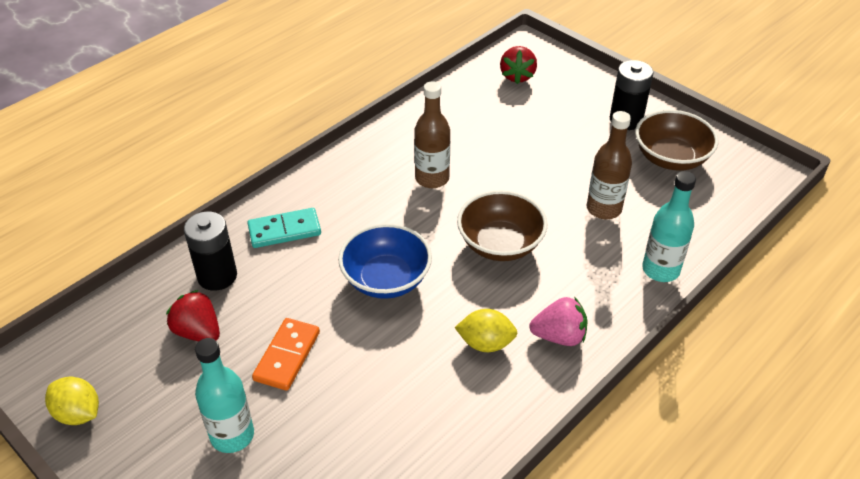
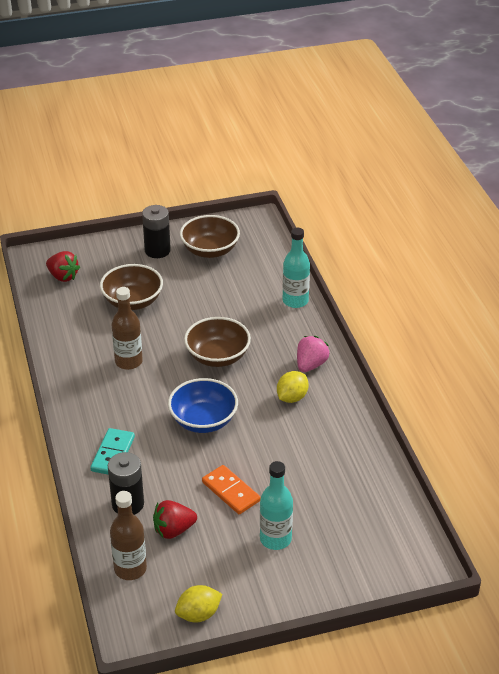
camera: 60 degrees left, 5 degrees down
brown bottle [587,111,632,219] -> brown bottle moved to [110,491,147,580]
none -> brown bowl [100,264,163,310]

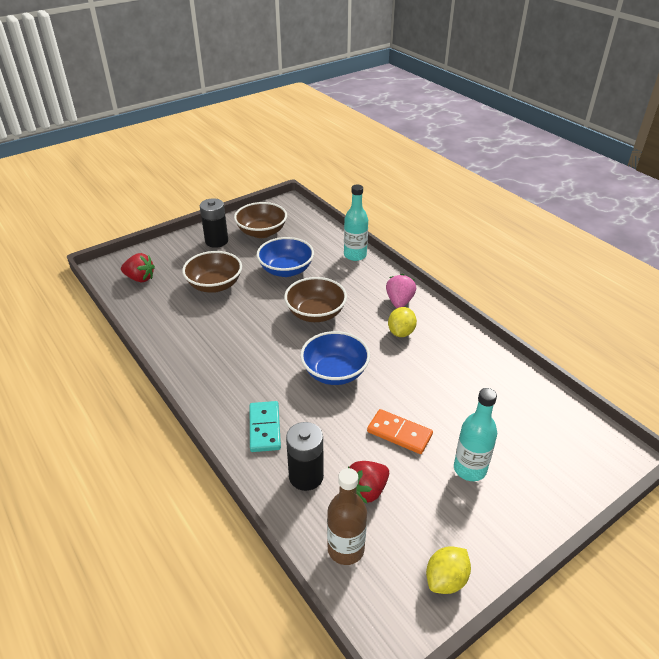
camera: 20 degrees left, 0 degrees up
brown bottle [112,287,143,370] -> none
none -> blue bowl [256,237,314,277]

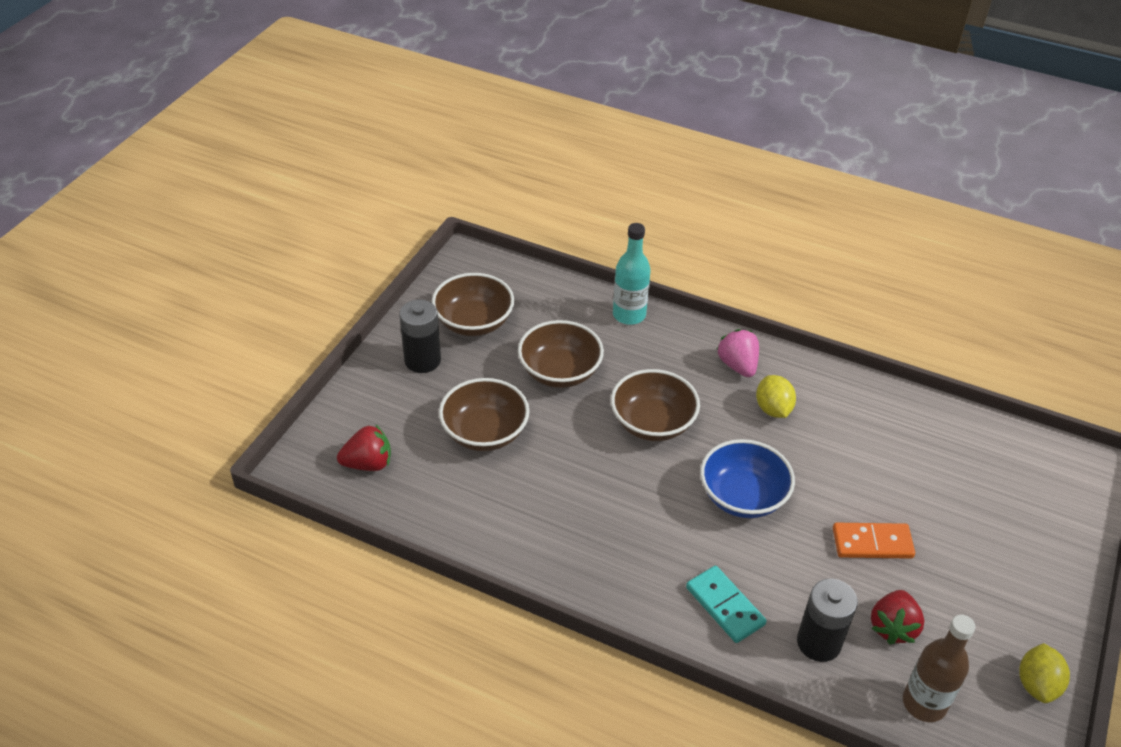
camera: 30 degrees left, 5 degrees up
blue bowl [256,237,314,277] -> brown bowl [518,320,604,388]
turquoise bottle [454,388,497,481] -> none

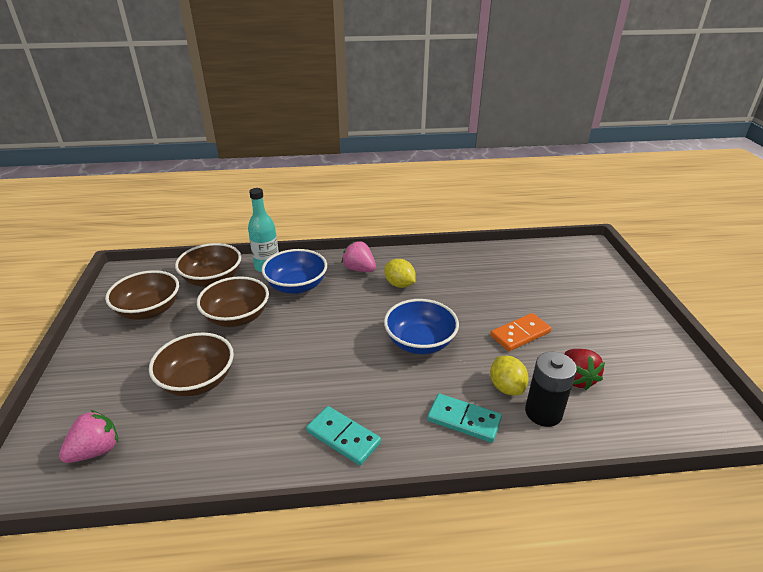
camera: 30 degrees left, 10 degrees down
red strawberry [337,424,391,471] -> pink strawberry [59,410,118,463]
black battery [399,300,441,373] -> none
brown bowl [611,369,700,441] -> brown bowl moved to [175,243,241,287]
brown bottle [903,615,975,722] -> none
yellow lemon [1019,643,1070,703] -> yellow lemon moved to [490,356,529,395]
none -> blue bowl [262,249,327,294]
none -> turquoise domino [306,406,381,465]

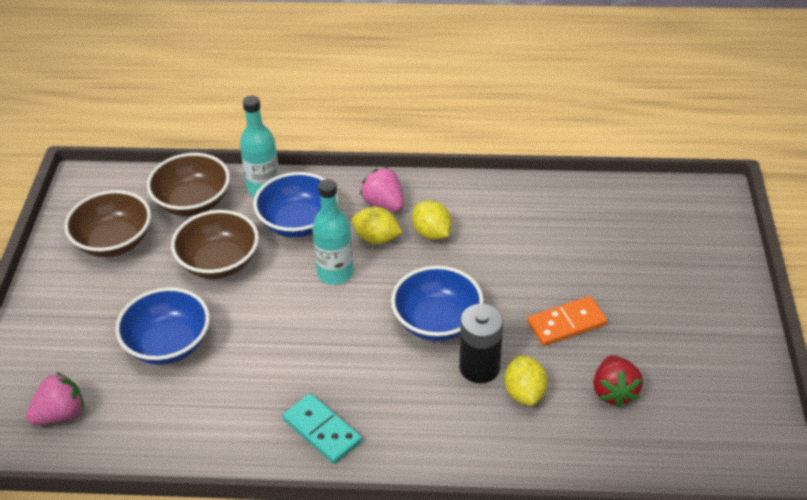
camera: 10 degrees right, 10 degrees up
brown bowl [149,332,234,396] -> blue bowl [115,287,210,365]
turquoise domino [427,394,502,443] -> none
black battery [525,352,577,427] -> black battery moved to [459,304,504,383]
none -> turquoise bottle [312,179,353,285]
none -> yellow lemon [352,207,402,244]

